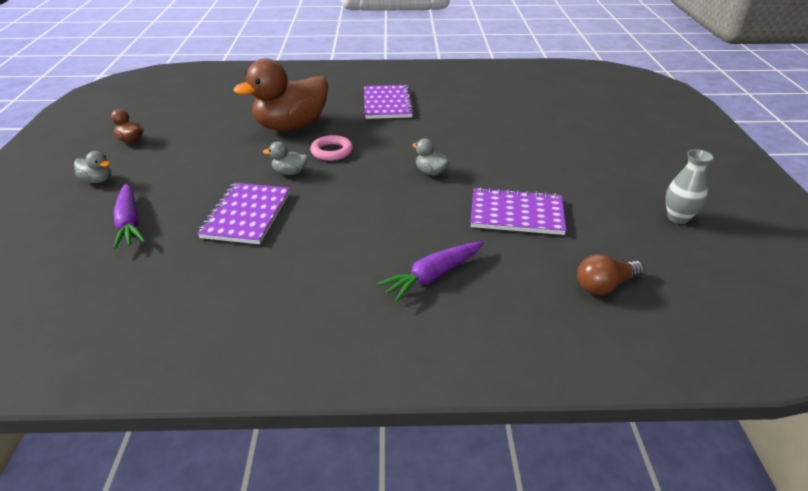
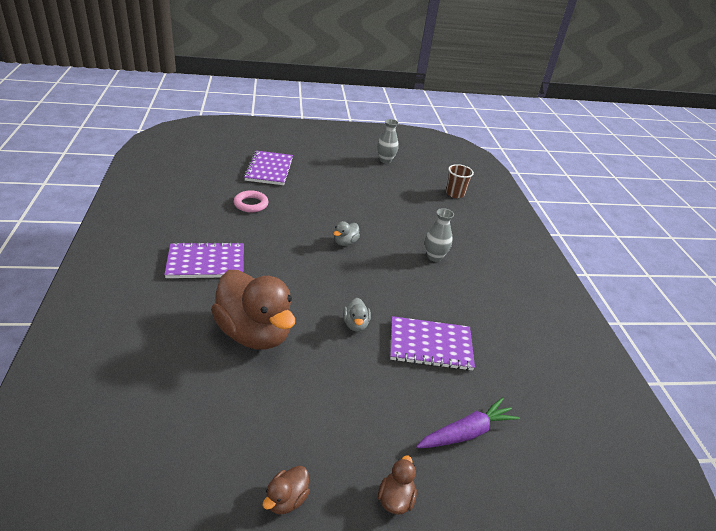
camera: 100 degrees left, 0 degrees up
grey duck [74,151,111,183] -> brown duck [378,455,417,514]
pink ring [310,135,353,161] -> pink ring moved to [234,190,269,213]
purple carrot [377,241,484,302] -> none
purple notebook [471,187,566,235] -> purple notebook moved to [244,151,293,185]
brown light bulb [577,254,645,295] -> brown cup [446,164,474,198]
none -> grey vase [425,208,454,262]

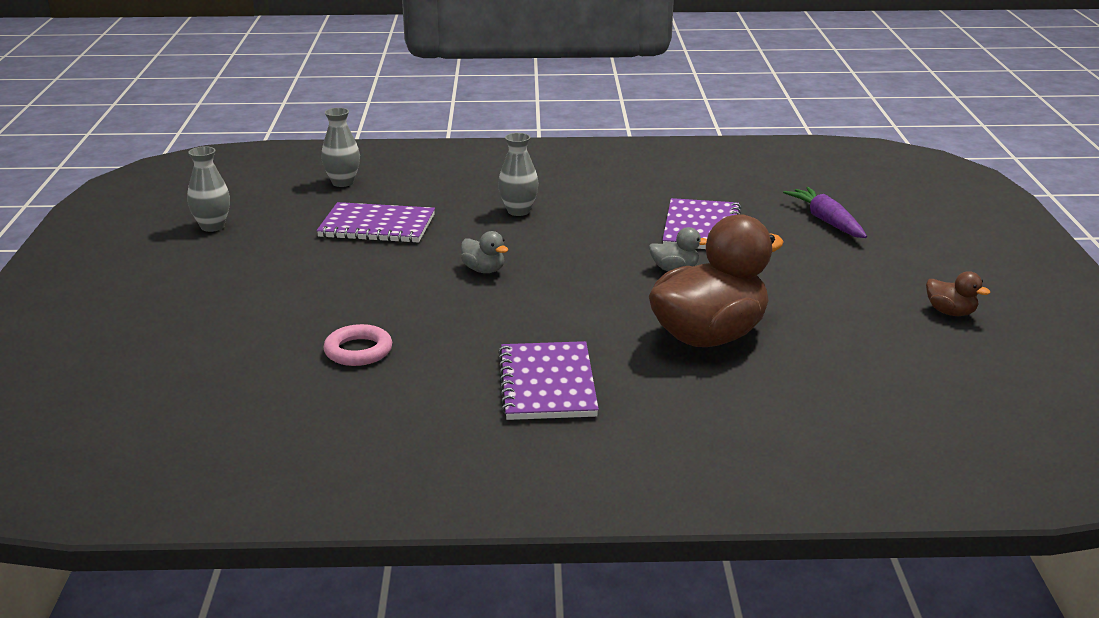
camera: 80 degrees left, 10 degrees down
purple notebook [244,151,293,185] -> purple notebook moved to [317,202,435,243]
brown duck [378,455,417,514] -> none
brown cup [446,164,474,198] -> grey vase [321,108,360,187]

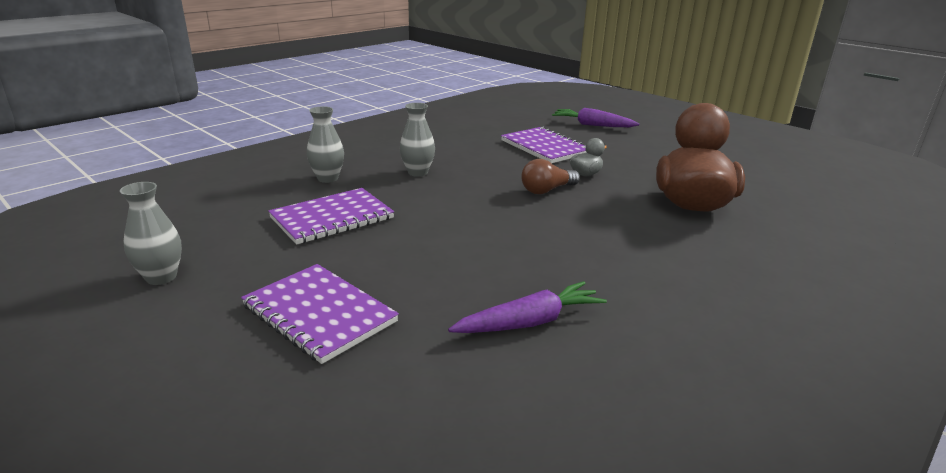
camera: 45 degrees left, 0 degrees up
grey vase [321,108,360,187] -> grey vase moved to [307,106,344,183]
pink ring [323,324,392,366] -> purple carrot [448,281,607,333]
grey duck [461,231,508,273] -> none
purple notebook [498,341,599,420] -> purple notebook moved to [241,264,399,364]
brown duck [926,271,990,316] -> none
none -> brown light bulb [521,159,580,194]

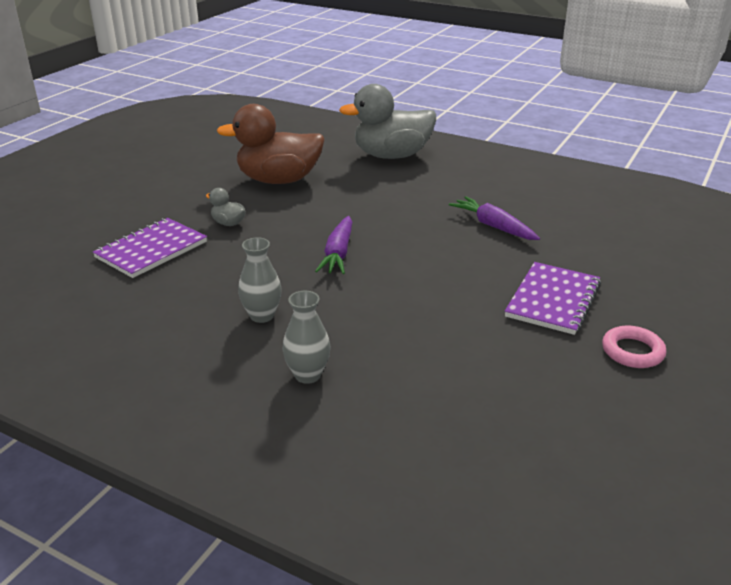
camera: 105 degrees left, 5 degrees up
grey vase [120,182,182,285] -> none
purple notebook [268,188,394,245] -> none
brown light bulb [521,159,580,194] -> none
purple carrot [552,108,639,127] -> purple carrot moved to [315,216,352,274]
none -> grey duck [339,84,436,159]
none -> pink ring [602,326,666,368]

